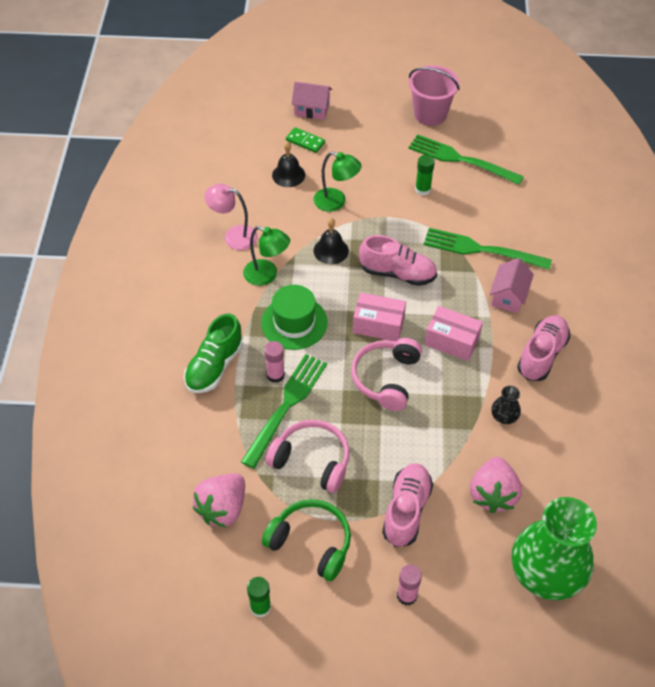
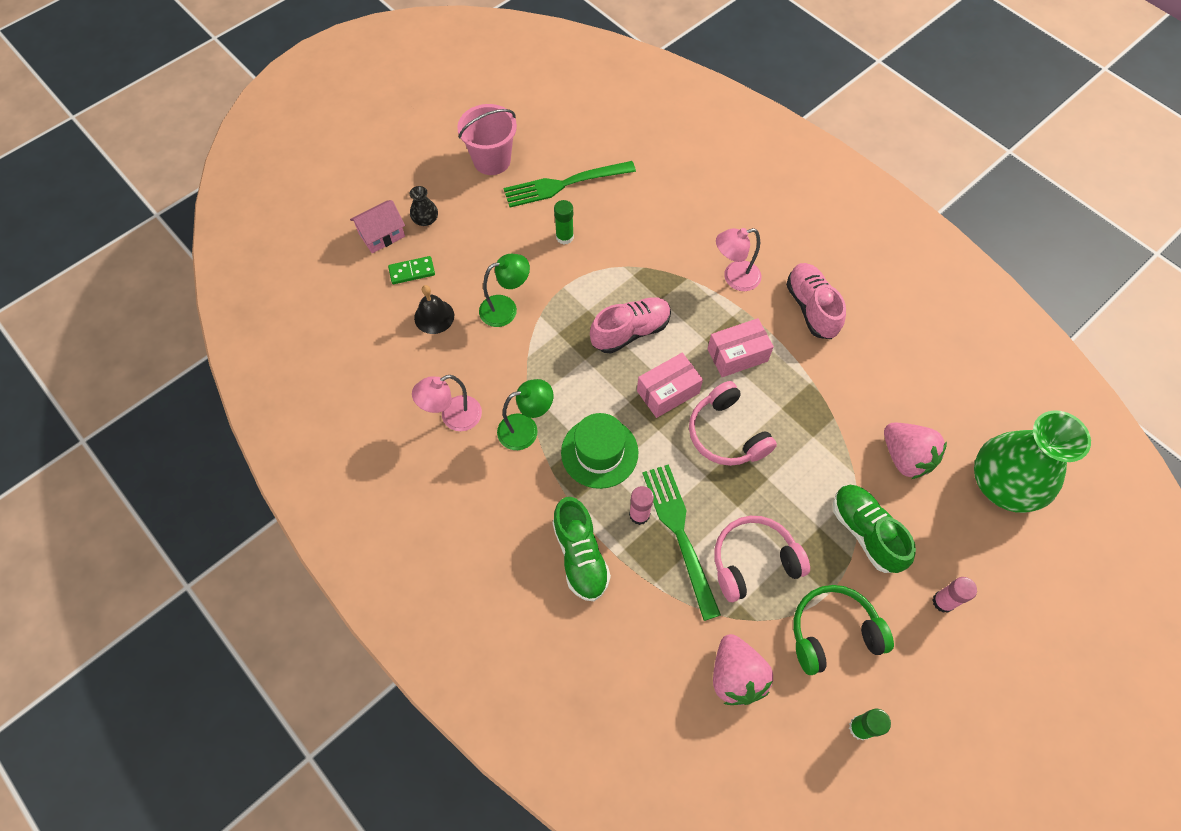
camera: 45 degrees left, 10 degrees up
black bell [314,218,349,264] -> none
pink shoe [382,463,433,547] -> green shoe [833,485,916,573]
green fork [424,228,552,270] -> none
pink house [489,258,534,313] -> pink lamp [716,228,761,291]
black vase [491,386,521,424] -> black vase moved to [410,186,438,226]

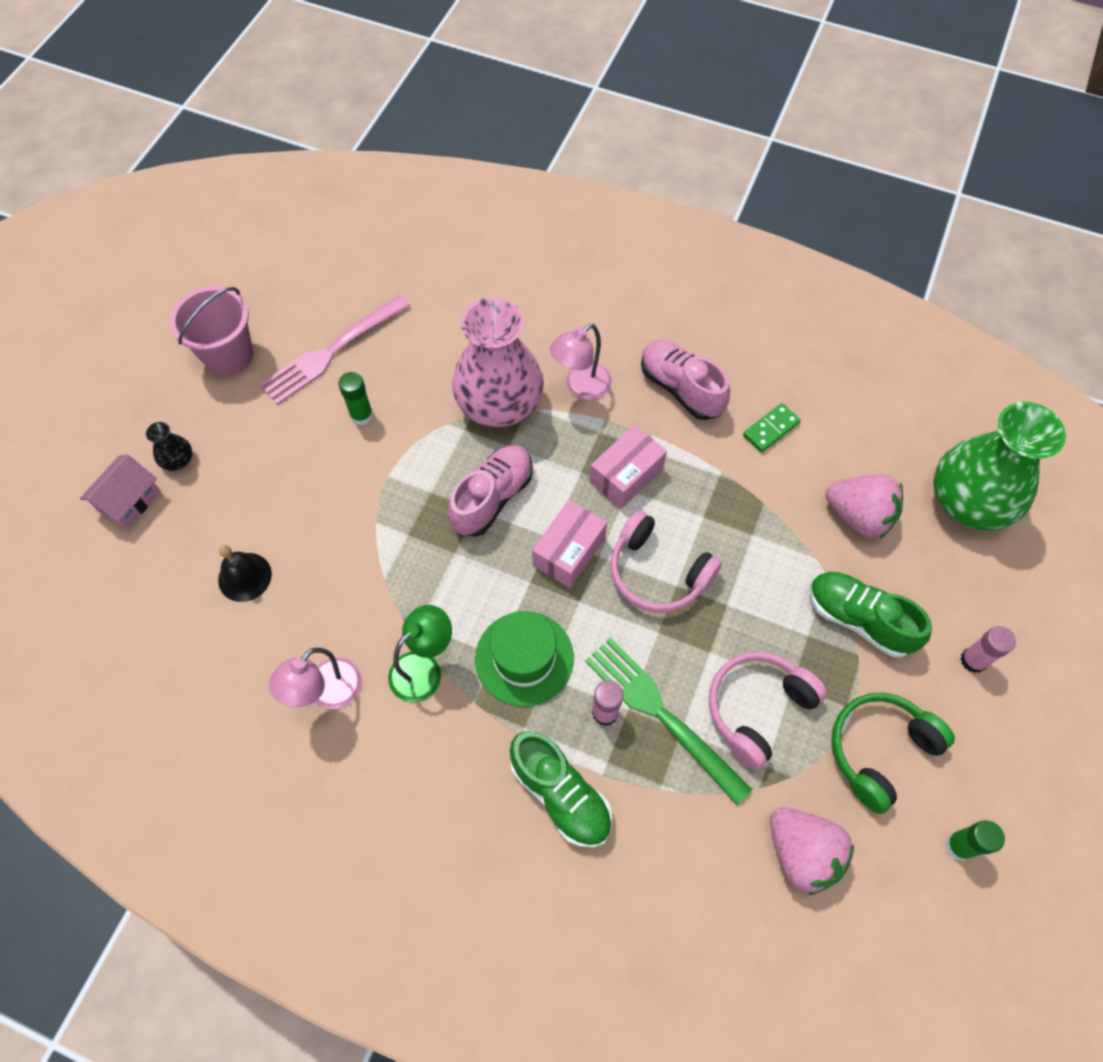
camera: 25 degrees left, 0 degrees up
green domino [388,256,435,284] -> green domino moved to [743,403,801,453]
green lamp [479,254,530,327] -> none
green fork [503,161,636,208] -> pink fork [259,295,410,405]
none -> pink vase [452,297,544,427]

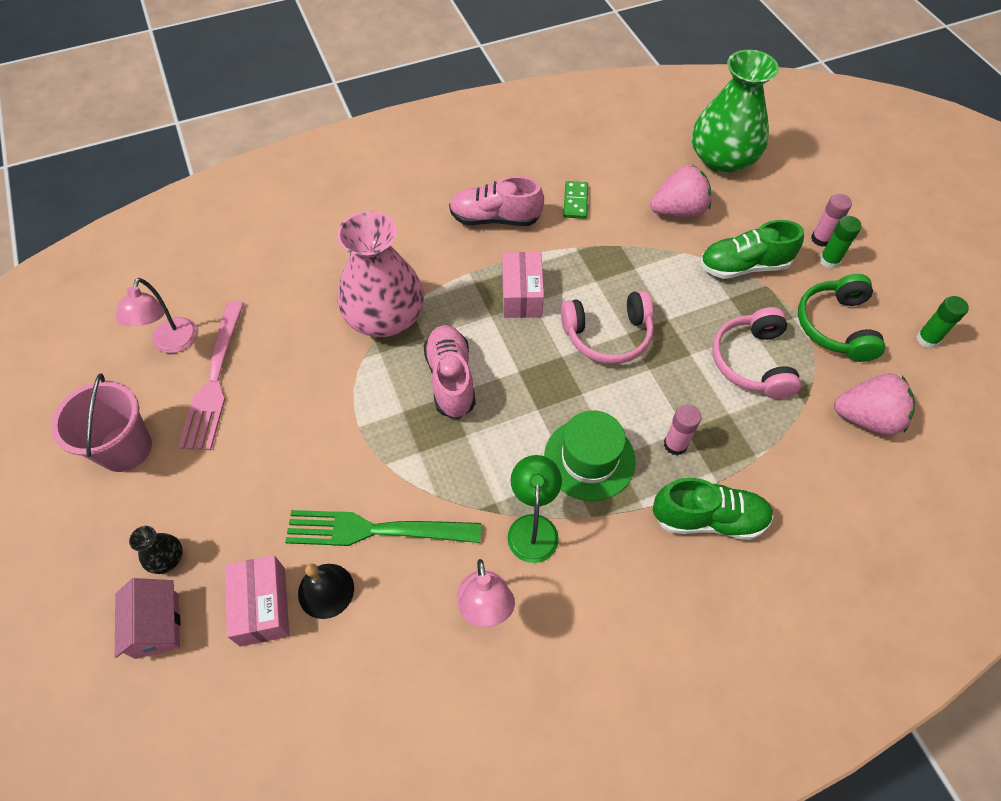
camera: 45 degrees left, 5 degrees down
green glue stick [338,372,373,425] -> green glue stick moved to [819,216,862,269]
pink box [532,500,607,588] -> pink box moved to [225,555,289,647]
pink lamp [550,323,612,401] -> pink lamp moved to [116,278,197,353]
green fork [585,638,753,805] -> green fork moved to [285,510,481,546]

